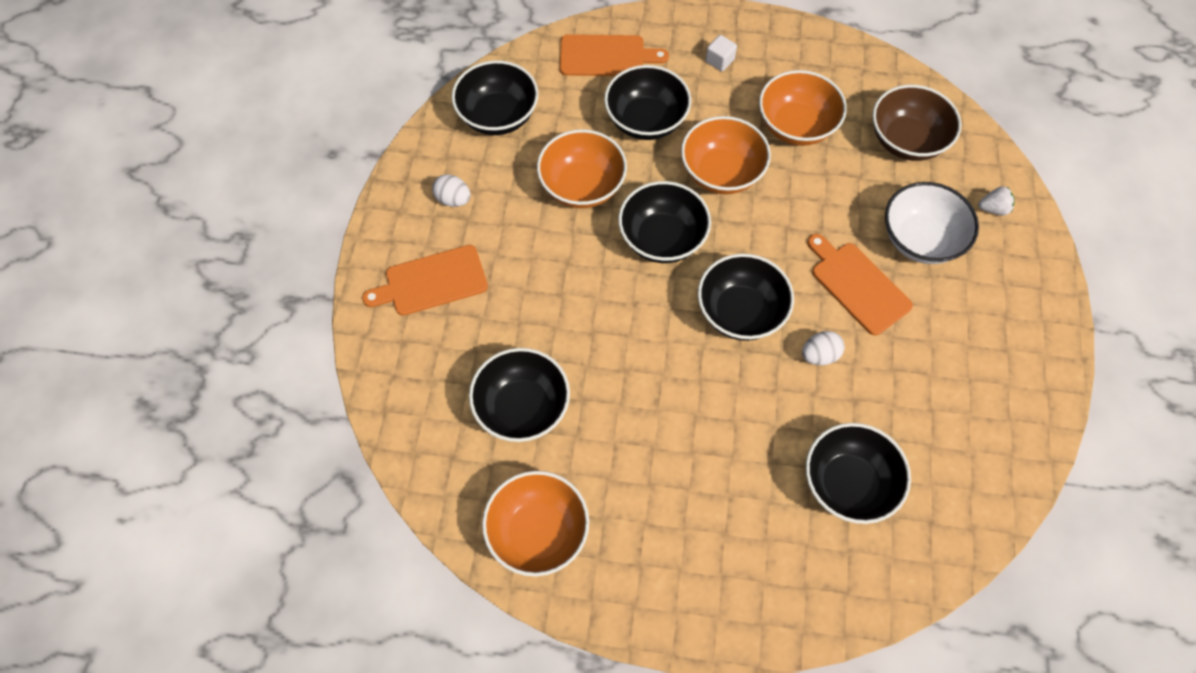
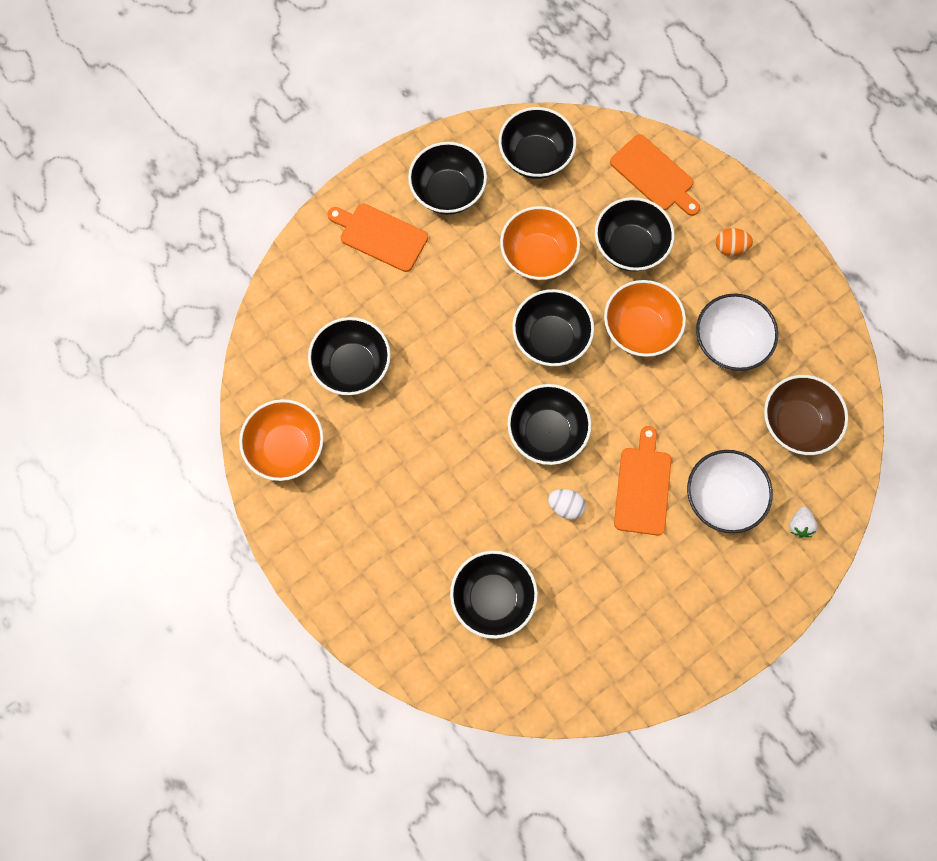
camera: 45 degrees right, 10 degrees up
white egg [432,174,471,207] -> black bowl [408,142,487,215]
white cube [706,35,737,71] -> orange egg [716,228,753,256]
orange bowl [759,70,847,146] -> white bowl [696,294,778,371]
white strawberry [978,186,1015,215] -> white strawberry turned 60 degrees clockwise [789,507,818,538]

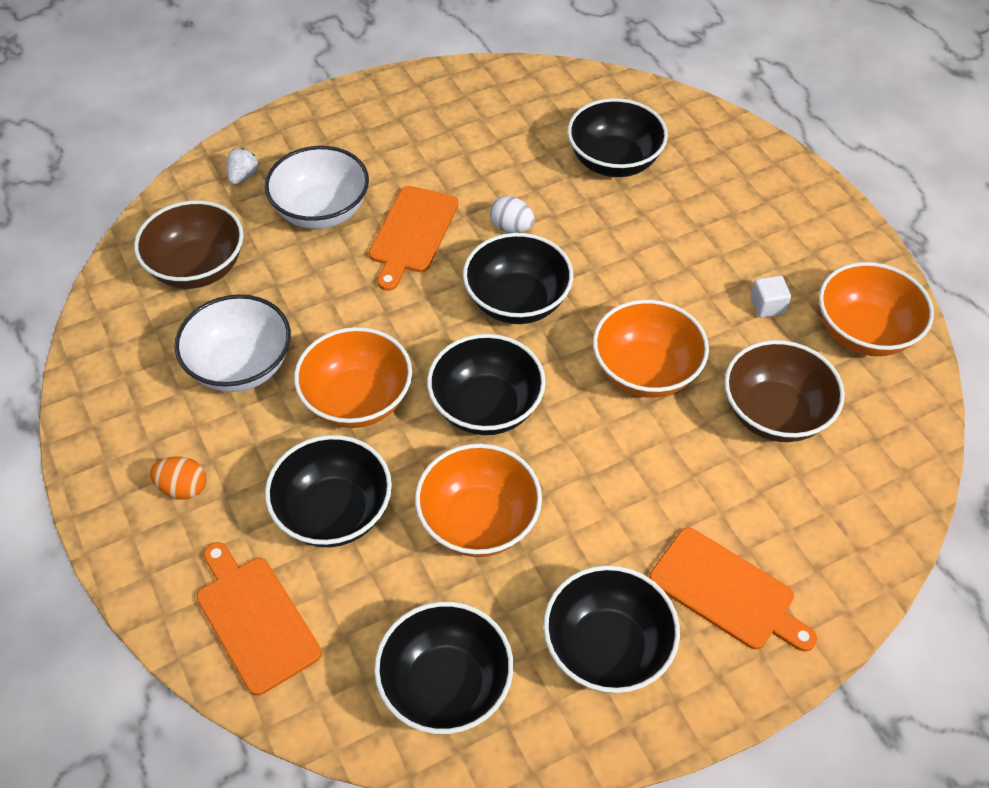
camera: 170 degrees left, 20 degrees down
black bowl [308,317,391,395] -> brown bowl [724,340,845,442]
none -> orange bowl [593,300,709,398]
none -> white cube [750,275,791,318]

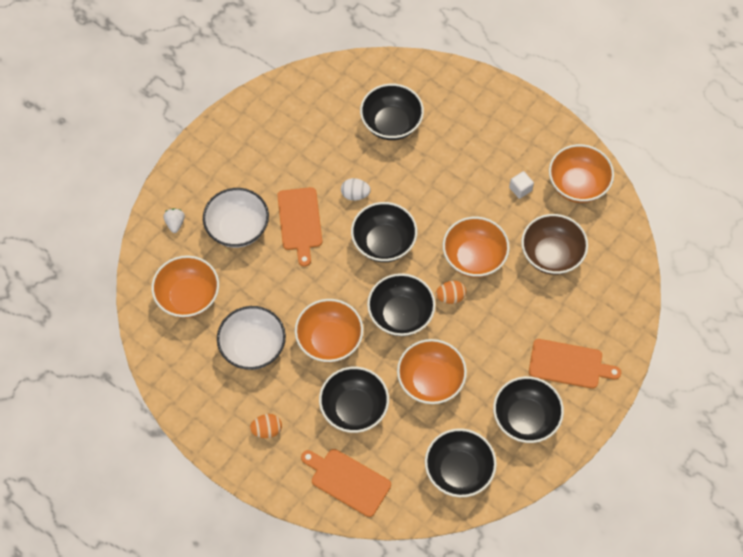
camera: 25 degrees left, 10 degrees up
brown bowl [134,200,244,289] -> orange bowl [151,255,219,318]
none -> orange egg [436,281,466,304]

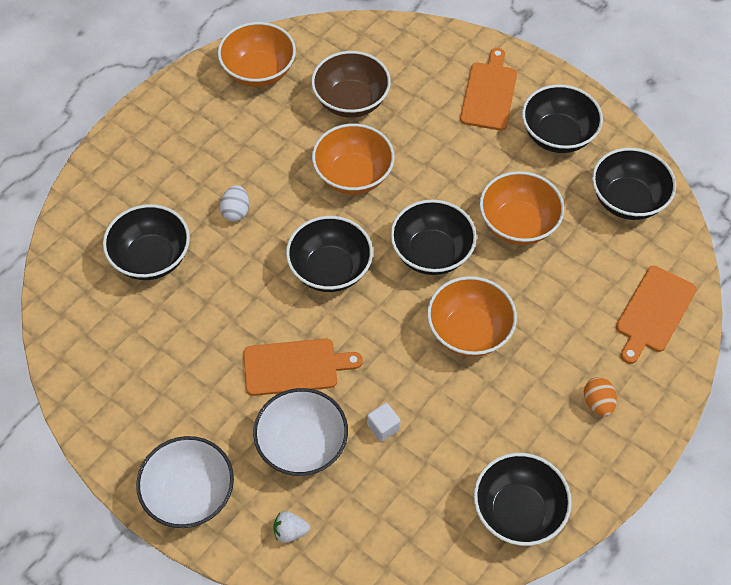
camera: 90 degrees left, 5 degrees down
orange bowl [151,255,219,318] -> none
white bowl [217,306,286,370] -> white bowl moved to [136,436,234,528]
black bowl [319,367,389,433] -> black bowl moved to [474,453,572,546]
white egg [341,178,371,201] -> white egg moved to [220,185,249,222]
orange egg [436,281,466,304] -> none
white cube [509,171,534,199] -> white cube moved to [367,403,401,442]

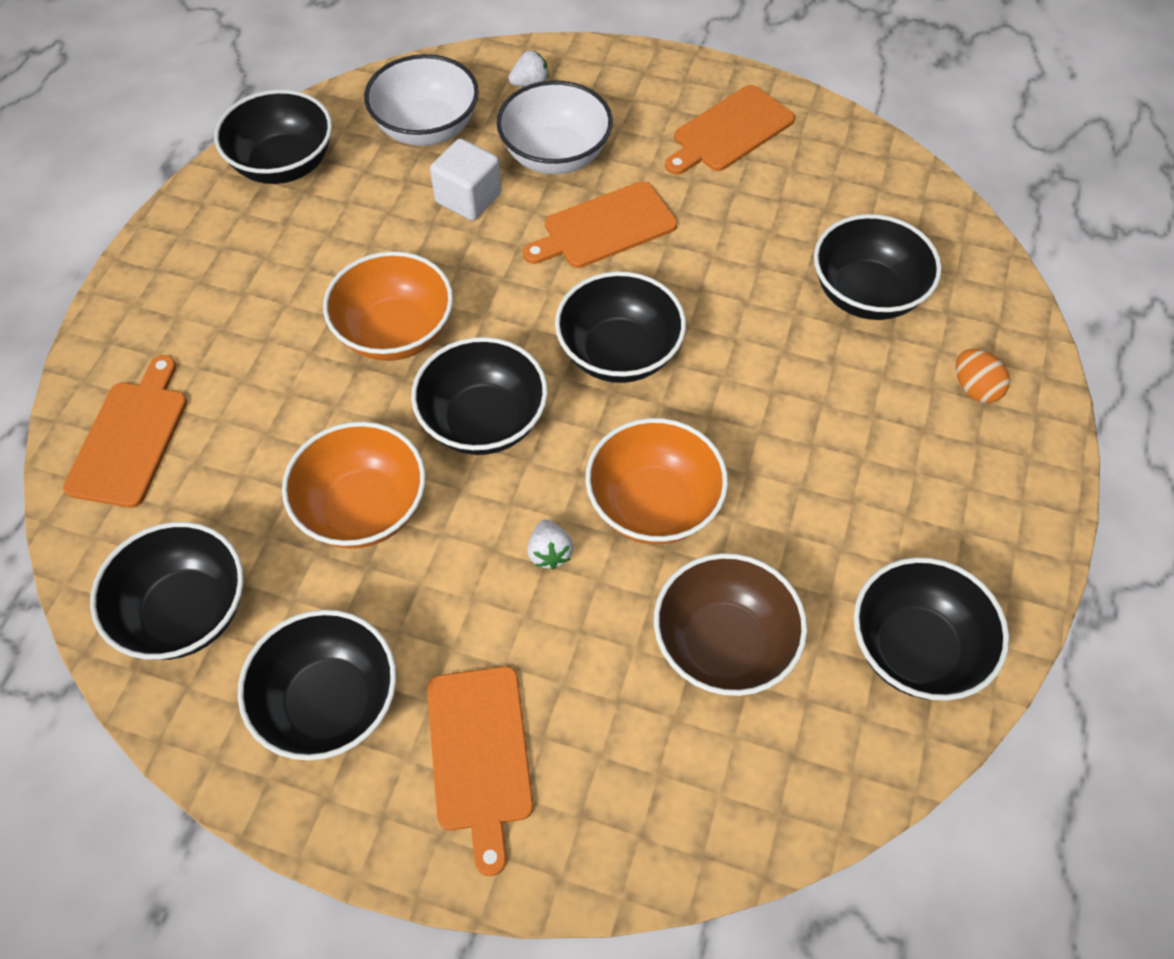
camera: 160 degrees right, 0 degrees up
white bowl [136,436,234,528] -> white bowl moved to [364,54,479,146]
orange bowl [218,22,296,87] -> black bowl [854,557,1009,701]
white egg [220,185,249,222] -> none
white cube [367,403,401,442] -> white cube [430,139,502,221], size x1.61
orange egg [584,377,617,417] -> orange egg moved to [956,349,1010,403]
none -> white strawberry [527,520,573,570]
none -> orange cutting board [665,85,795,175]

